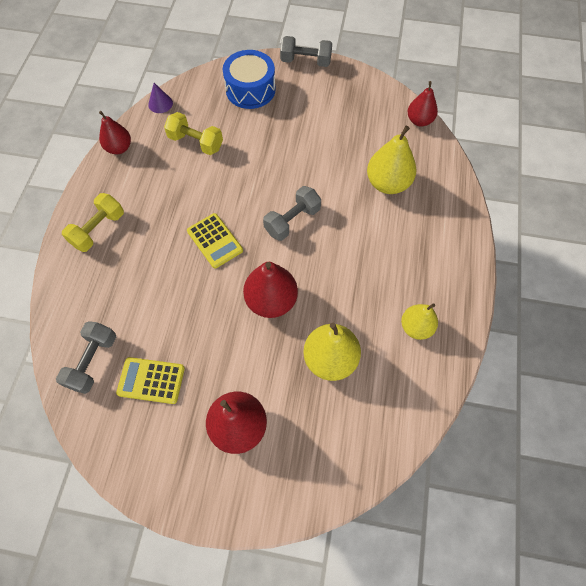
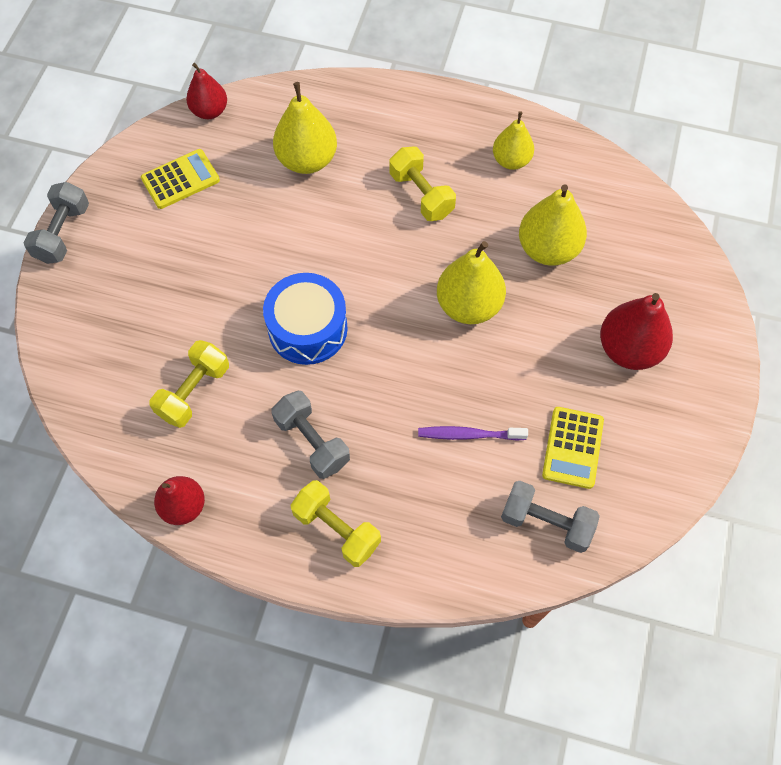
camera: 85 degrees left, 0 degrees up
purple cone [148,83,173,113] -> none
yellow calculator [187,213,243,268] -> yellow calculator moved to [141,149,220,209]
blue drum [223,50,275,109] -> blue drum moved to [263,273,348,365]
red pear [243,262,298,318] -> yellow pear [437,241,506,324]
grey dumbbell [263,186,321,241] -> grey dumbbell moved to [271,391,350,479]
none -> yellow dumbbell [389,147,456,221]
none -> purple toothbrush [418,426,528,441]

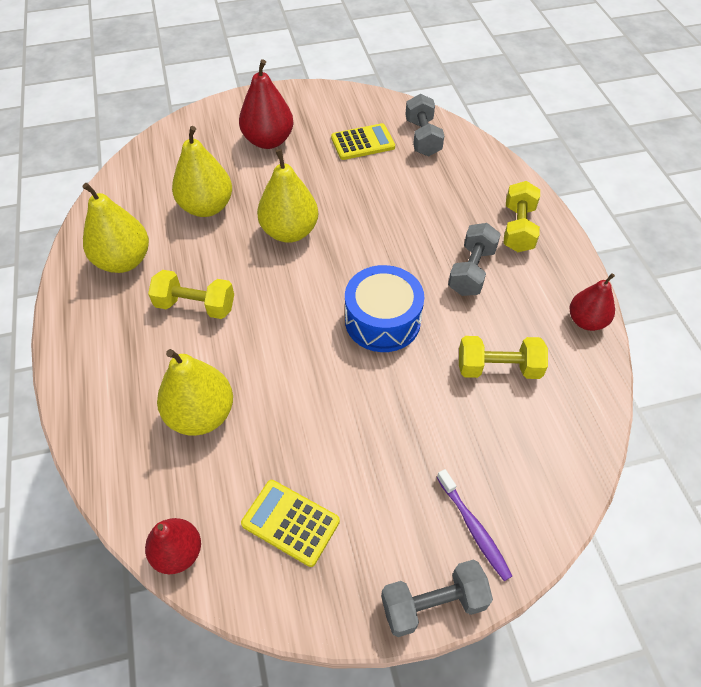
camera: 120 degrees left, 10 degrees down
yellow dumbbell [389,147,456,221] -> yellow dumbbell turned 75 degrees clockwise [148,270,234,319]
purple toothbrush [418,426,528,441] -> purple toothbrush moved to [437,469,512,581]
yellow pear [493,111,534,170] -> yellow pear [83,183,149,273], size x1.53

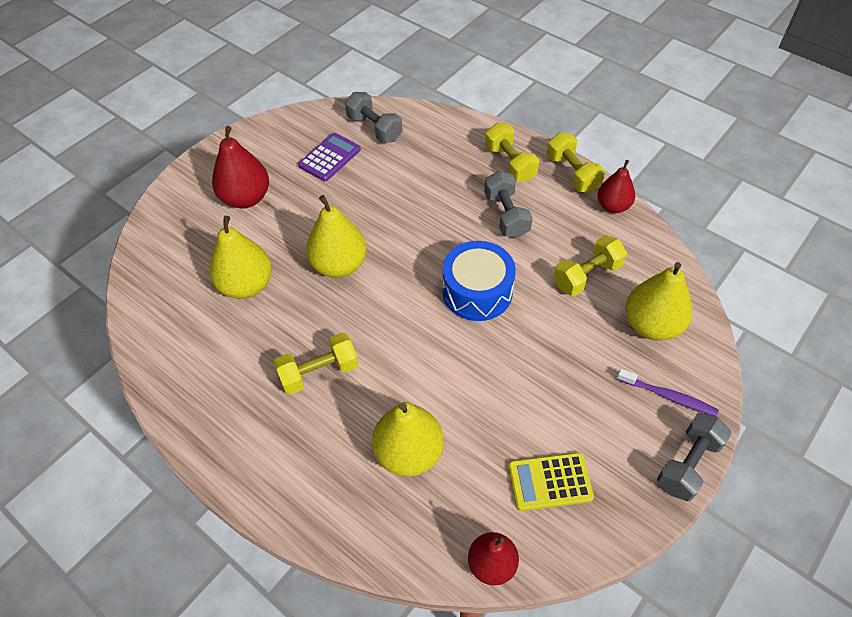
camera: 35 degrees left, 0 degrees up
yellow pear [83,183,149,273] -> yellow pear moved to [626,262,693,341]
yellow calculator [331,123,395,160] -> purple calculator [298,133,361,181]
none -> yellow dumbbell [547,132,605,193]

